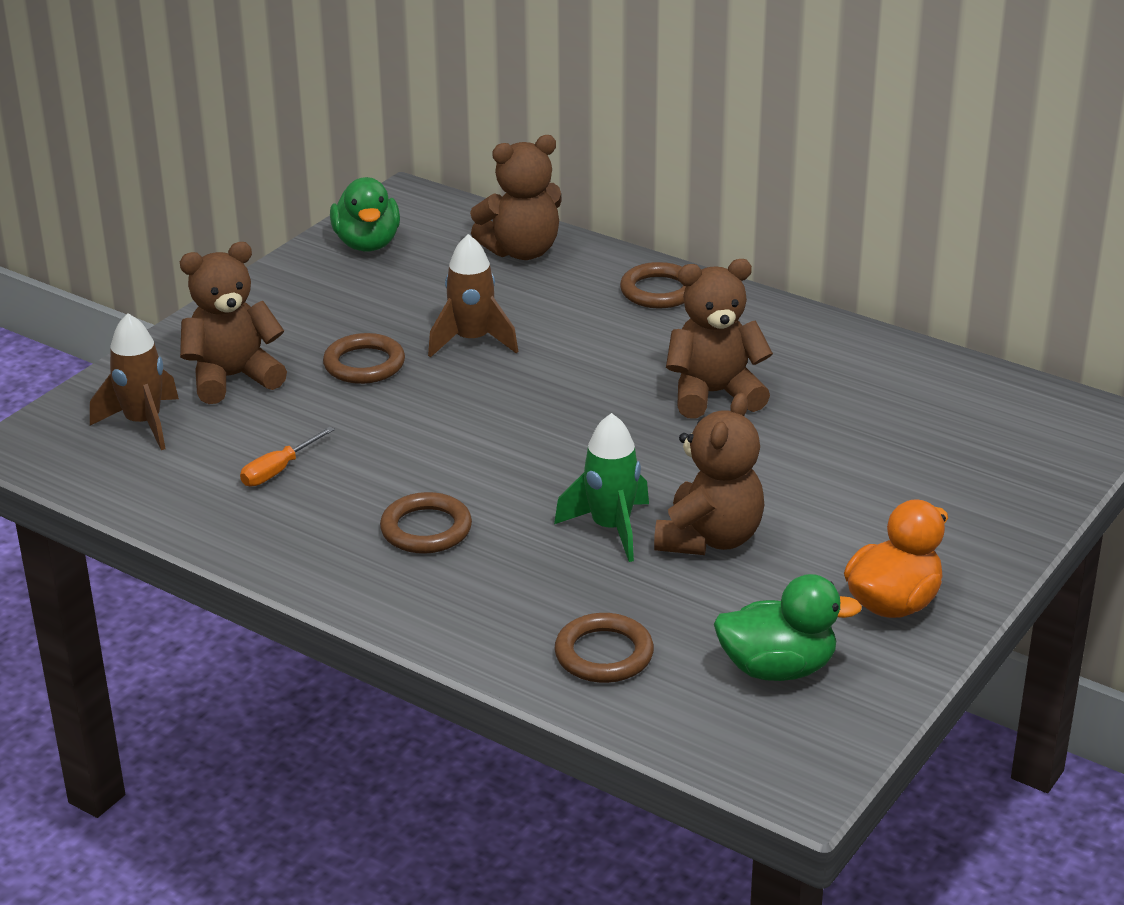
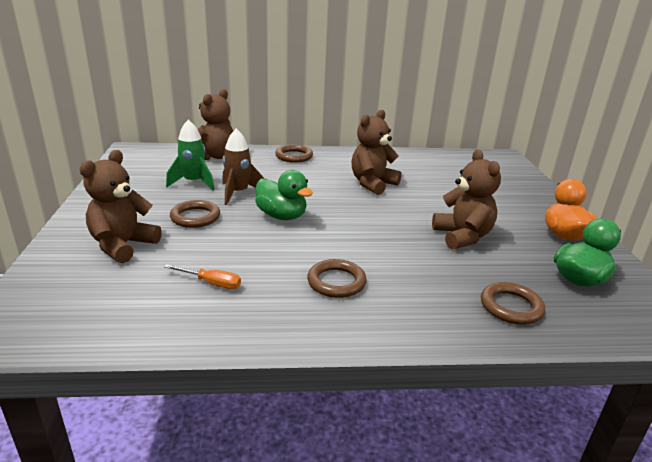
camera: 40 degrees left, 5 degrees down
brown rocket [90,313,179,450] -> none
orange screwdriver [240,427,335,486] -> orange screwdriver turned 75 degrees counterclockwise [164,264,241,289]
green duck [330,177,400,251] -> green duck moved to [255,170,313,220]
green rocket [554,413,649,562] -> green rocket moved to [166,120,215,190]

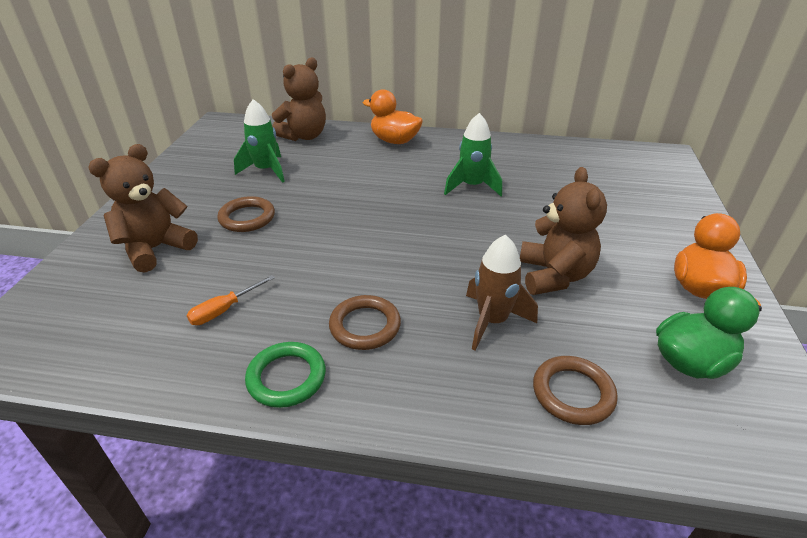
camera: 15 degrees right, 10 degrees up
orange screwdriver [164,264,241,289] -> orange screwdriver turned 105 degrees clockwise [187,275,275,325]
brown rocket [222,129,264,205] -> brown rocket moved to [466,235,538,351]
green duck [255,170,313,220] -> none
brown ring [275,144,313,163] -> orange duck [363,89,423,144]
brown teddy bear [351,110,402,195] -> green rocket [444,113,502,196]
none -> green ring [245,342,326,408]

